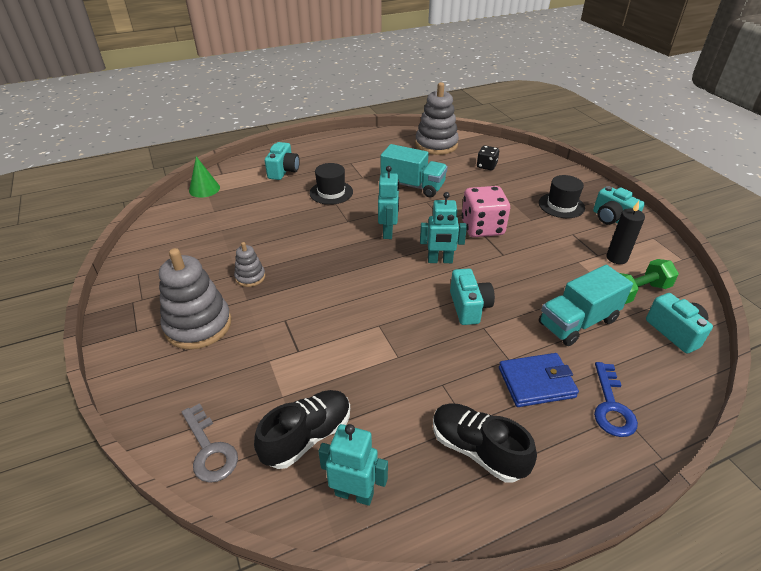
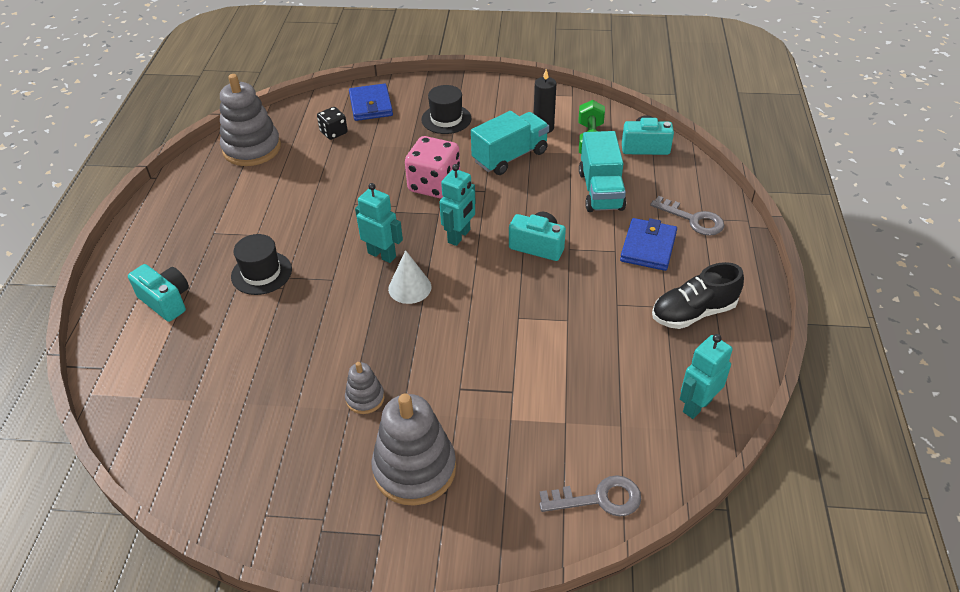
camera: 60 degrees left, 5 degrees up
green cone [189,156,220,198] -> none
black shoe [254,390,350,469] -> none
turquoise truck [381,144,448,197] -> turquoise truck moved to [471,111,549,175]
turquoise camera [593,186,645,225] -> none
blue key [594,362,638,437] -> grey key [650,196,724,236]
none -> blue wallet [349,84,393,121]
none -> white cone [388,250,431,304]

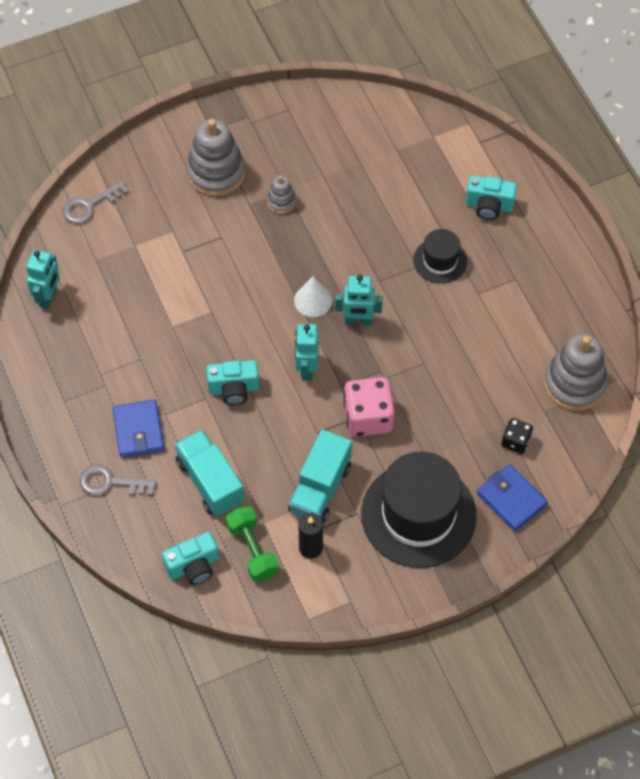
camera: 150 degrees right, 15 degrees up
black hat [421,85,471,134] -> black hat [361,452,477,568], size x1.98
black shoe [652,262,744,329] -> none

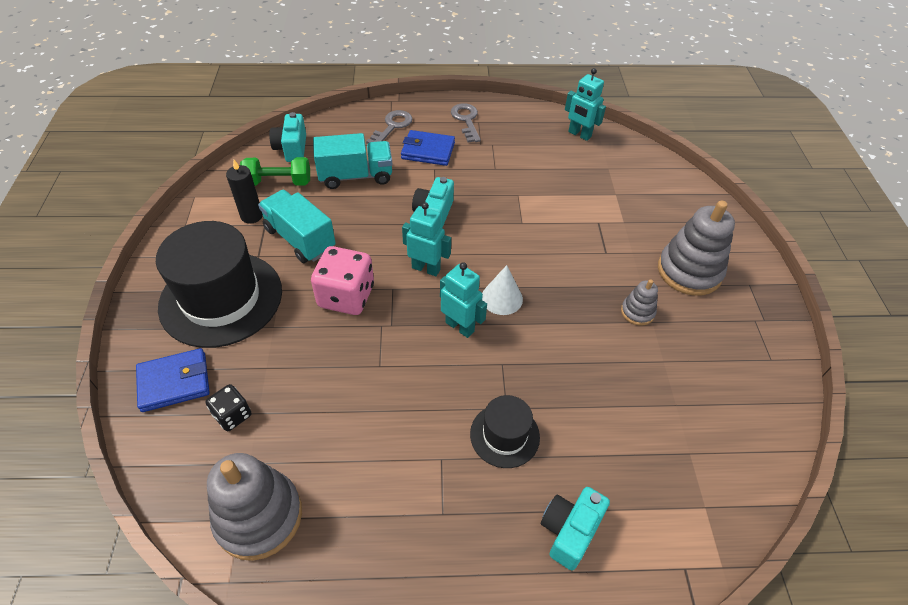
camera: 110 degrees right, 10 degrees down
grey key [63,181,129,224] -> grey key moved to [451,103,481,142]
turquoise robot [335,275,383,325] -> turquoise robot turned 105 degrees clockwise [440,262,487,338]

